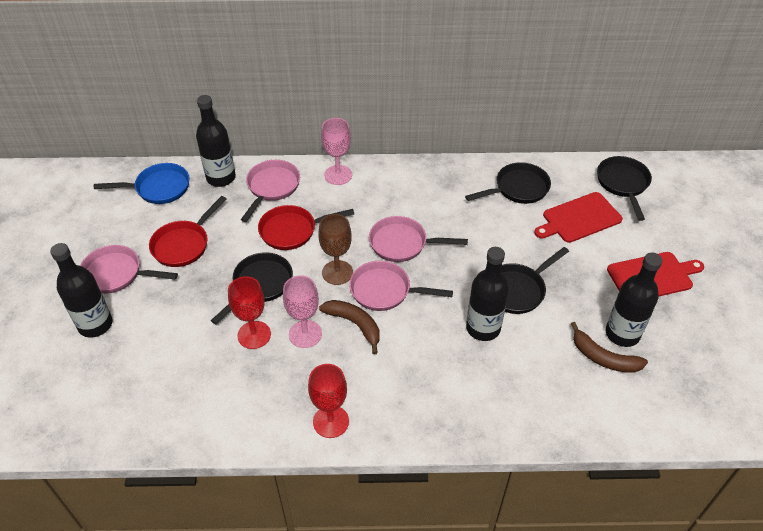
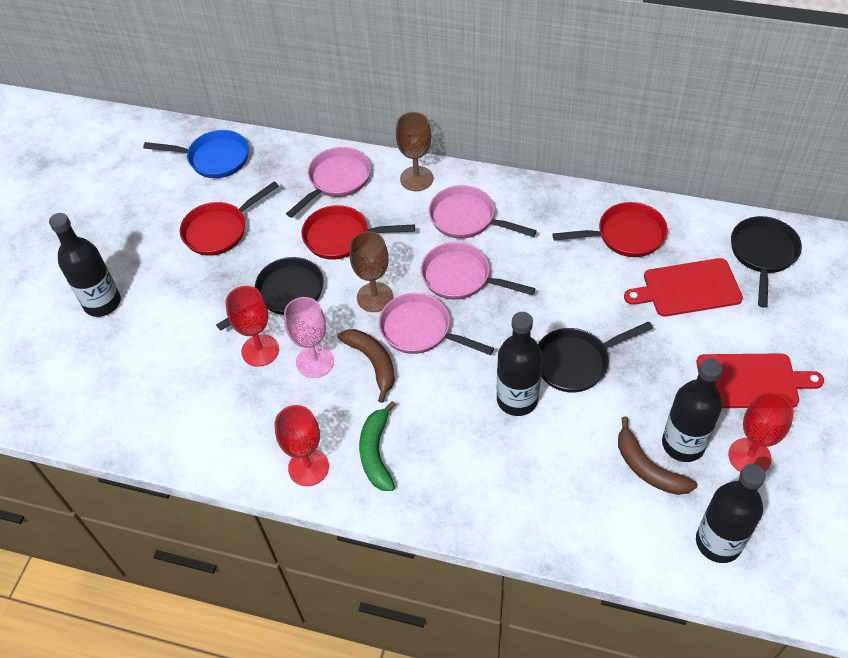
camera: 20 degrees right, 5 degrees up
pink pan [80,245,178,294] -> pink pan moved to [429,185,537,238]
black bottle [196,95,236,187] -> black bottle moved to [696,464,766,563]
pink goblet [321,118,352,185] -> brown goblet [396,112,433,191]
black pan [465,162,551,204] -> red pan [552,202,668,257]
none -> green banana [359,401,396,491]
none -> red goblet [728,392,794,472]

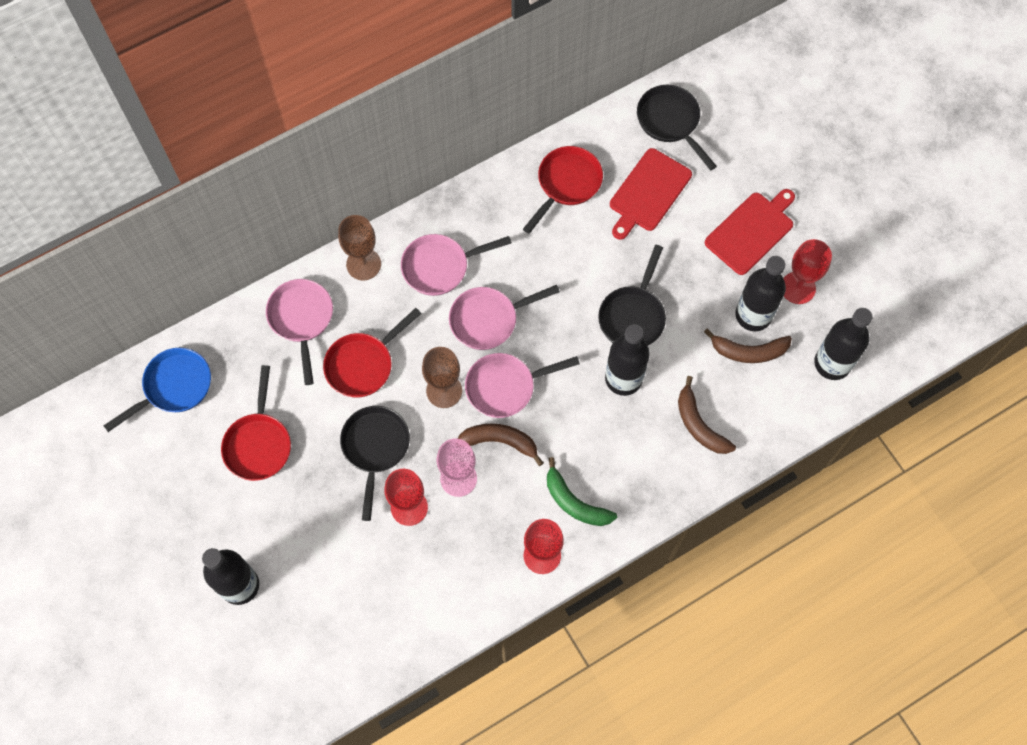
camera: 50 degrees left, 15 degrees up
none -> brown banana [678,376,736,454]

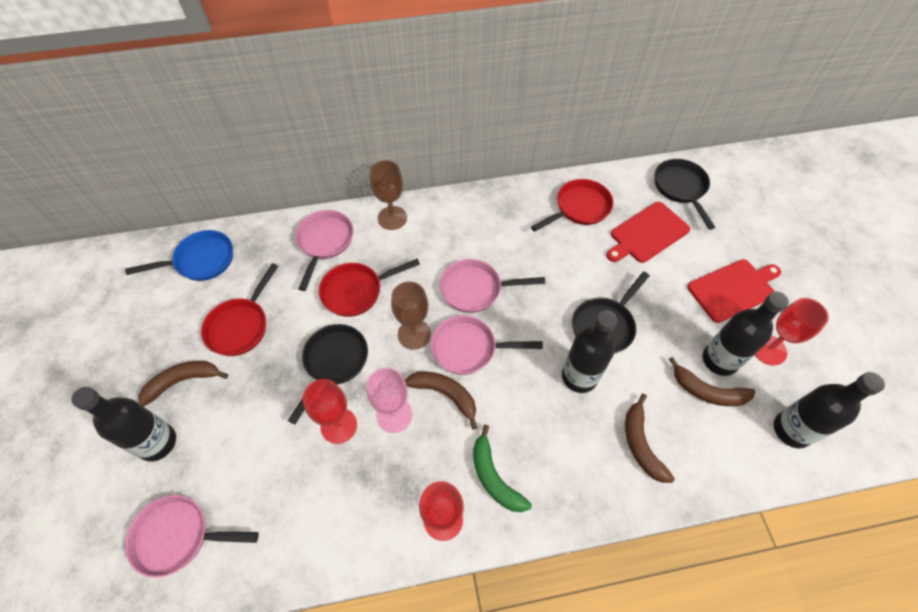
camera: 20 degrees right, 10 degrees down
pink pan [401,234,512,296] -> pink pan moved to [125,495,259,578]
none -> brown banana [138,361,228,407]

